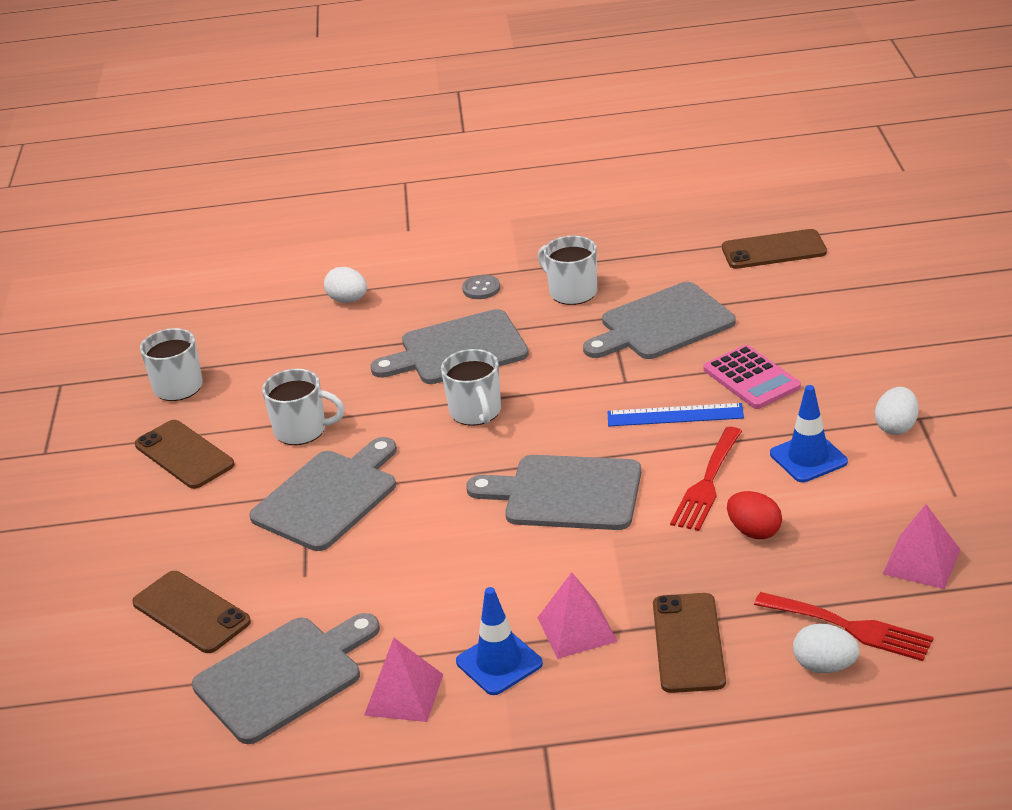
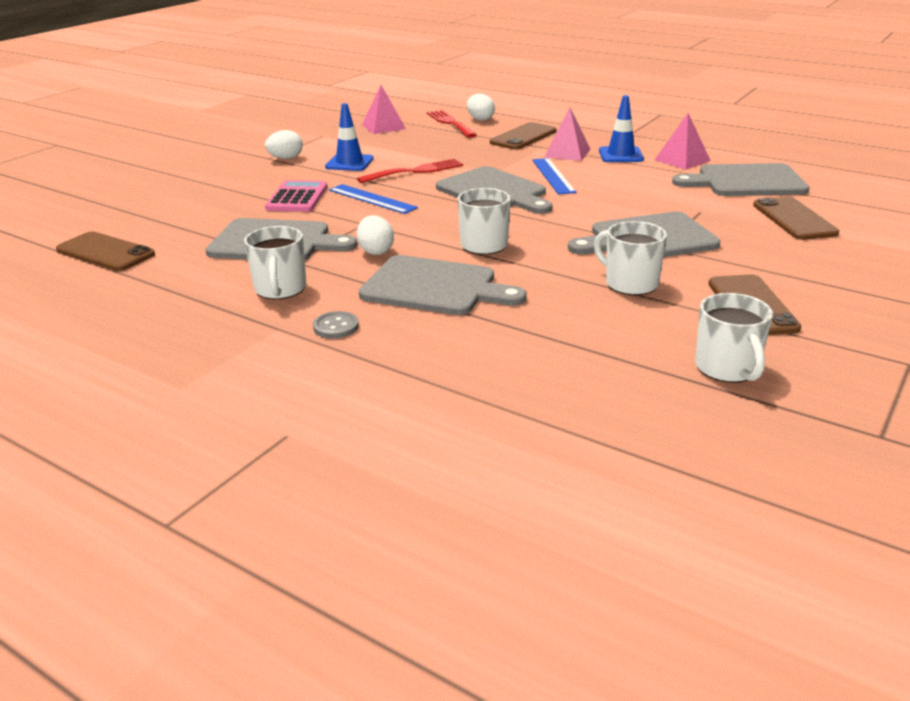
camera: 145 degrees left, 5 degrees down
white egg [324,267,367,303] -> white egg moved to [357,215,394,255]
red egg [727,491,782,539] -> none
none -> blue ruler [532,158,576,194]

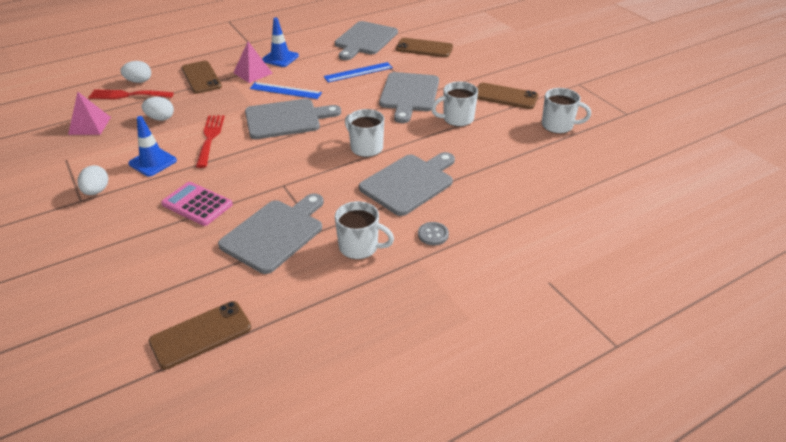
camera: 65 degrees left, 10 degrees up
blue ruler [329,184,418,214] -> blue ruler moved to [324,62,393,82]
white egg [357,215,394,255] -> white egg moved to [142,97,174,121]
pink pyramid [655,113,711,170] -> none

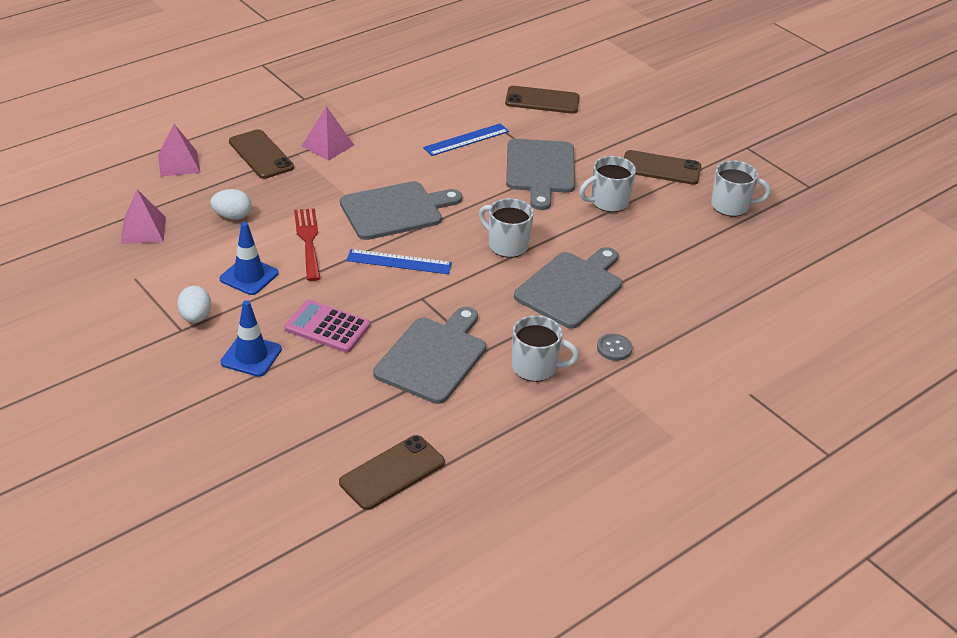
camera: 10 degrees left, 0 degrees up
red fork [88,90,174,99] -> none
white egg [121,61,151,83] -> pink pyramid [158,124,201,177]
blue ruler [250,82,322,99] -> blue ruler moved to [346,249,452,274]
blue traffic cone [262,17,299,67] -> blue traffic cone moved to [221,300,282,377]
grey cutting board [335,21,398,60] -> none

